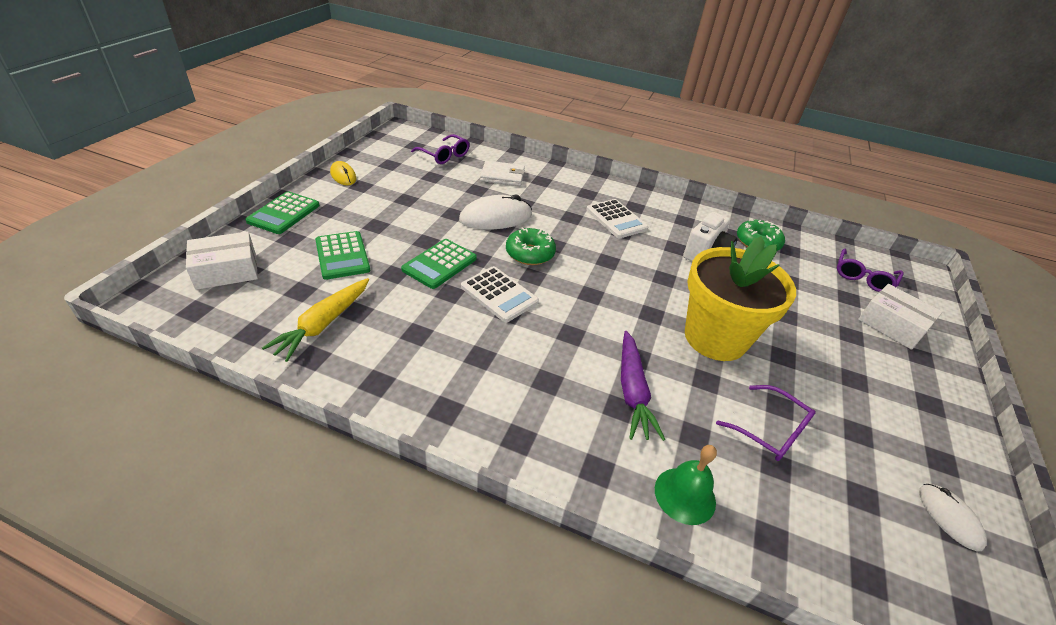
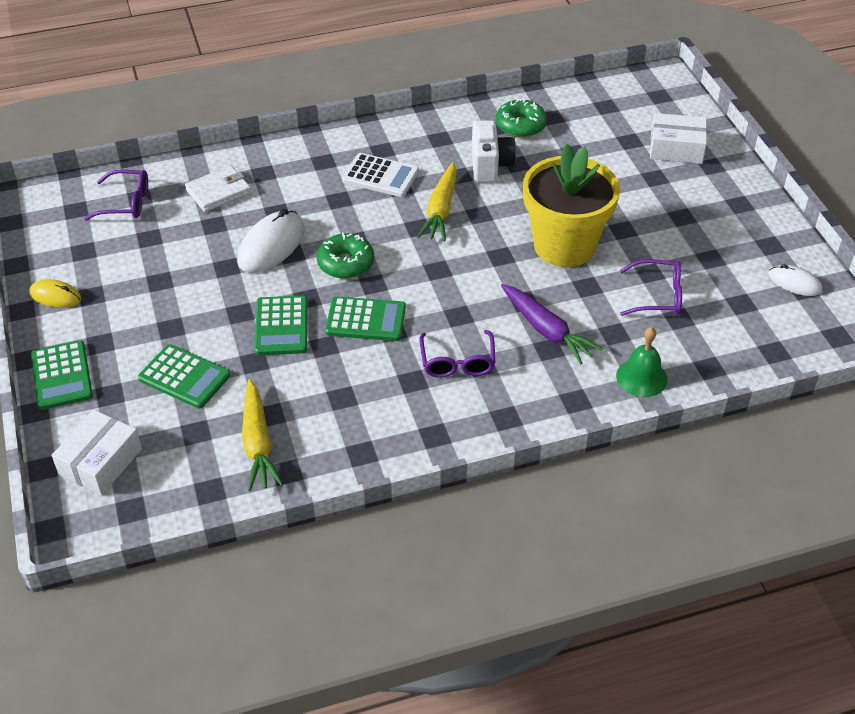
camera: 35 degrees left, 5 degrees up
white calculator [461,266,539,322] -> green calculator [325,296,406,341]
purple glasses [837,248,903,292] -> purple glasses moved to [419,330,495,378]
none -> yellow carrot [417,162,457,241]

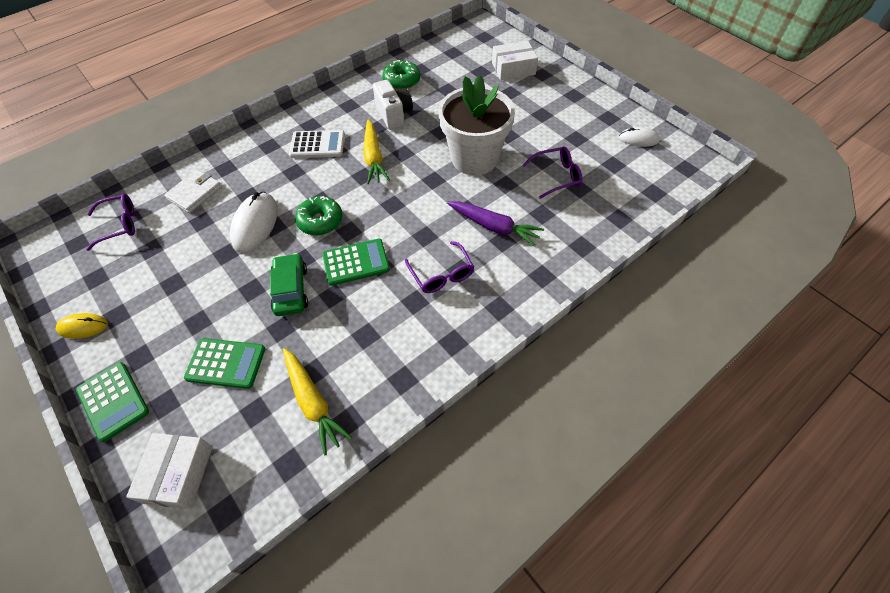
camera: 20 degrees left, 10 degrees up
green calculator [255,296,308,355] -> green car [270,253,308,316]
yellow flower pot [523,144,620,267] -> white flower pot [438,75,515,175]
green bell [616,327,668,397] -> none

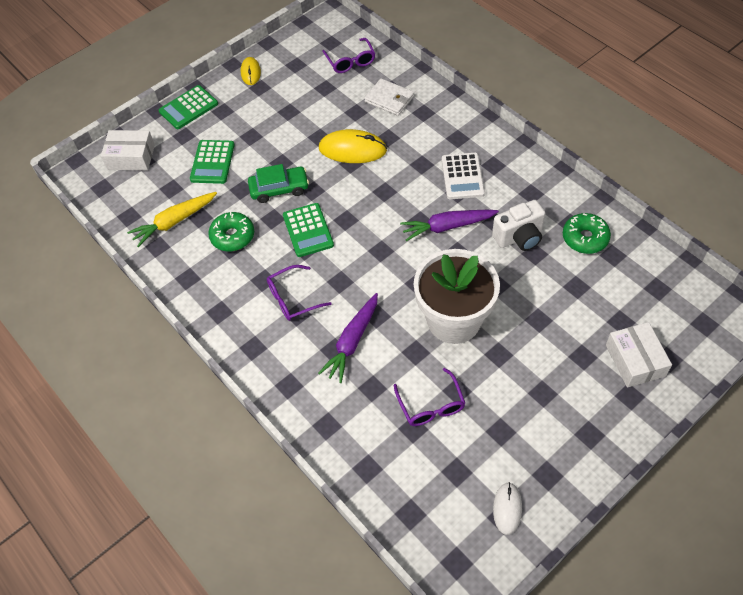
camera: 90 degrees right, 0 degrees up
white mouse [230,192,278,253] -> yellow mouse [319,129,387,163]
green donut [295,196,342,235] -> green donut moved to [208,212,254,251]
yellow carrot [363,119,390,184] -> purple carrot [400,210,499,241]

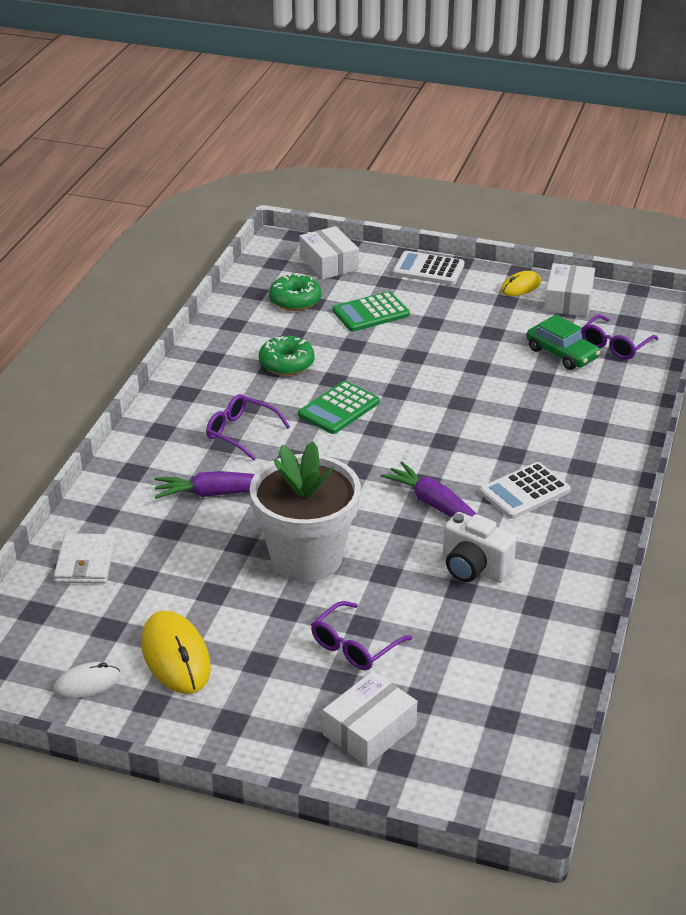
camera: 55 degrees right, 20 degrees down
yellow carrot [127,192,217,247] -> none
green calculator [159,85,218,129] -> white calculator [393,251,464,285]
green car [248,164,309,203] -> green car moved to [526,315,600,370]
yellow mouse [319,129,387,163] -> yellow mouse moved to [141,610,211,694]
white wallet [364,78,414,116] -> white wallet moved to [54,533,115,584]
purple glasses [394,368,465,426] -> purple glasses moved to [311,601,413,670]
green donut [563,213,611,254] -> green donut moved to [269,273,321,311]
none -> white box [544,263,595,317]

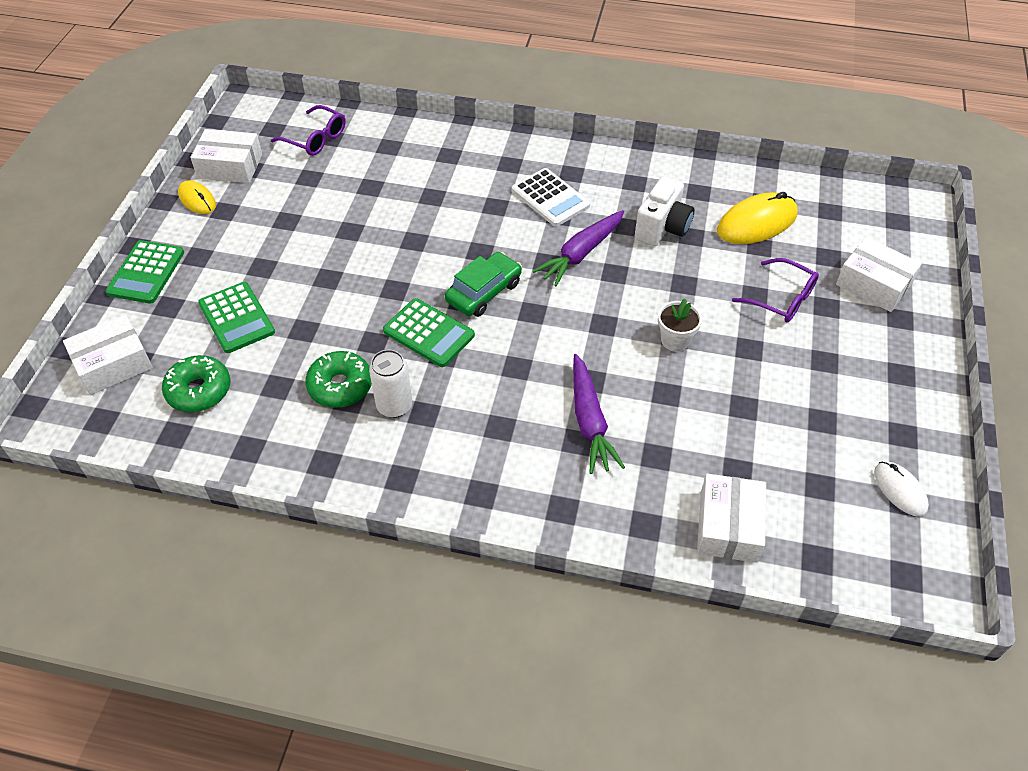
camera: 95 degrees left, 15 degrees up
white wallet [54,533,115,584] -> white box [697,473,766,563]
yellow mouse [141,610,211,694] -> yellow mouse moved to [717,192,797,244]
purple glasses [206,394,290,460] -> none
white flower pot [250,441,361,582] -> white flower pot [658,299,702,352], size x0.41
white calculator [393,251,464,285] -> green calculator [106,240,184,304]
green car [526,315,600,370] -> green car moved to [445,252,522,317]
none -> white can [369,350,412,418]

